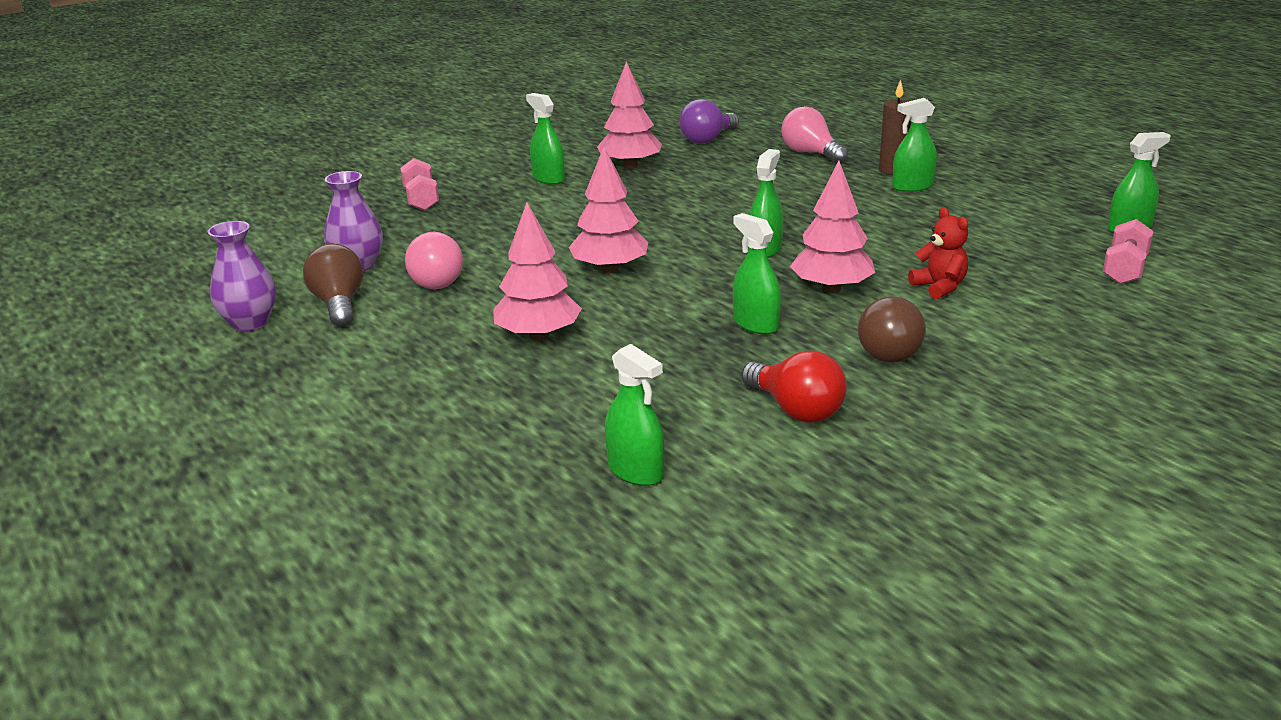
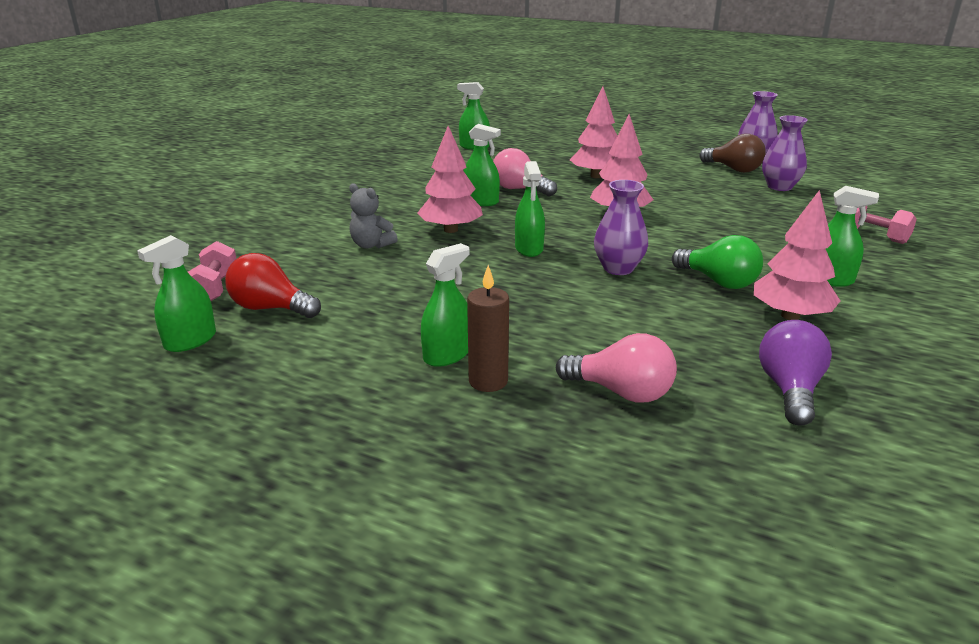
camera: 150 degrees right, 0 degrees up
pink light bulb [405,232,463,289] -> pink light bulb moved to [493,148,557,197]
red light bulb [741,351,847,423] -> red light bulb moved to [225,253,321,318]
brown light bulb [858,296,926,363] -> none
red teddy bear [908,207,968,299] -> grey teddy bear [349,183,398,249]
none -> purple vase [594,180,648,275]
none -> green light bulb [672,235,763,289]

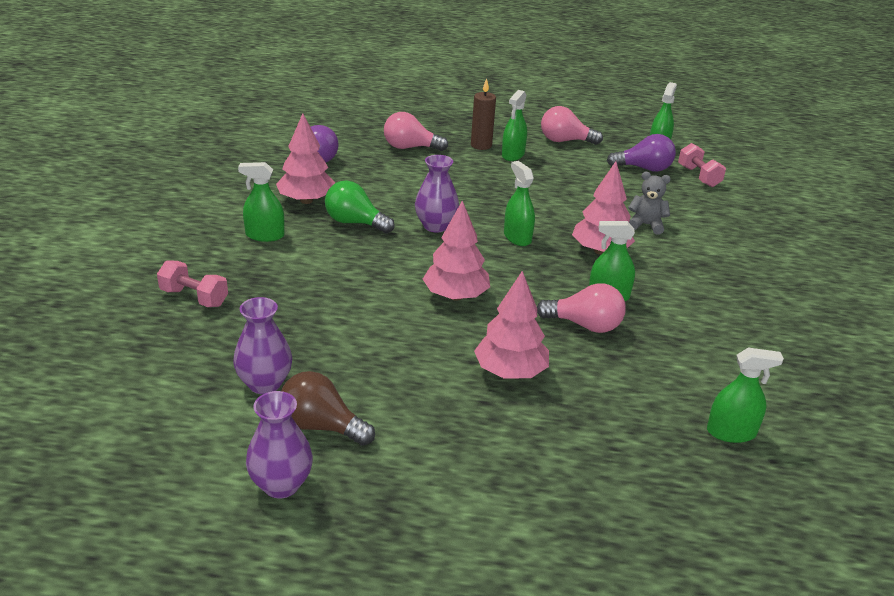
camera: 160 degrees right, 5 degrees up
red light bulb [225,253,321,318] -> purple light bulb [607,134,676,172]
none -> pink light bulb [541,106,603,145]

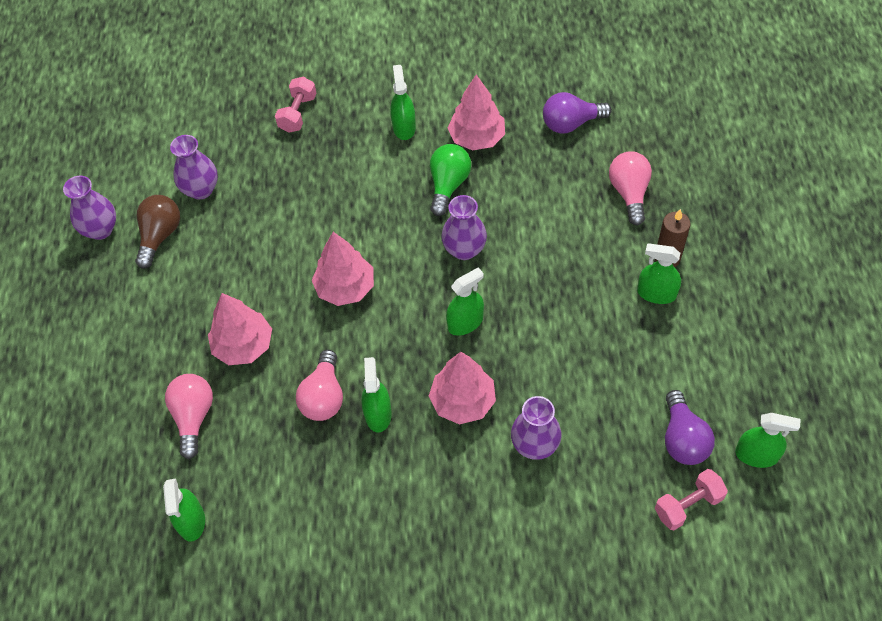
camera: 85 degrees right, 25 degrees up
pink light bulb [541,106,603,145] -> pink light bulb moved to [165,374,213,459]
grey teddy bear [628,172,671,235] -> purple vase [511,396,562,460]

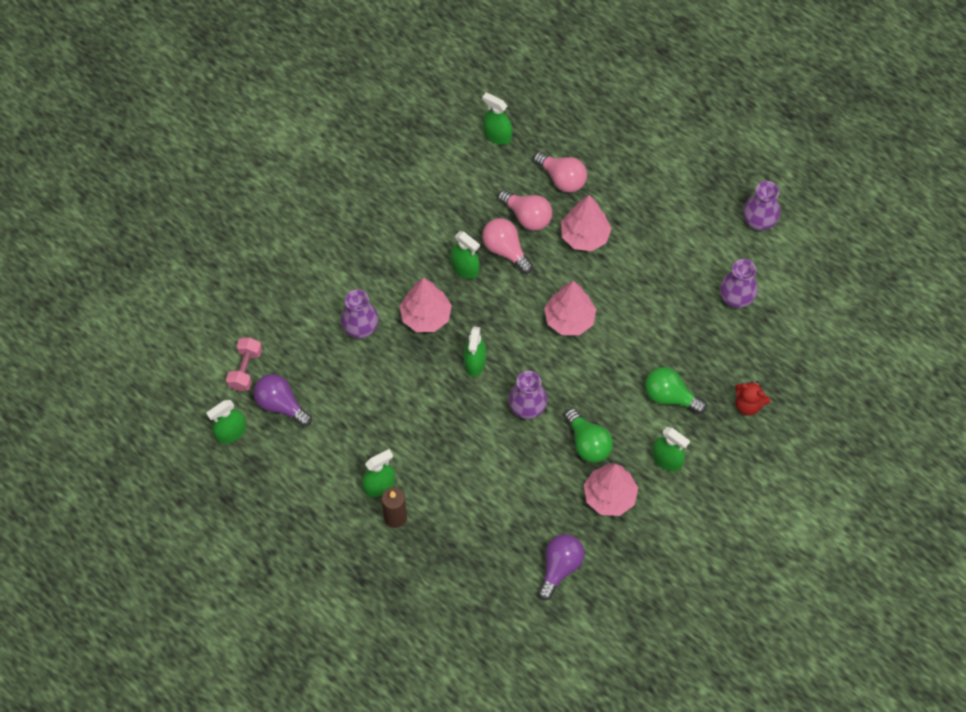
camera: 130 degrees right, 5 degrees up
brown light bulb [135,195,180,269] -> none
pink dumbbell [275,77,317,133] -> red teddy bear [735,381,770,415]
pink light bulb [609,151,652,225] -> pink light bulb moved to [498,190,552,231]
none -> green light bulb [645,367,707,414]

